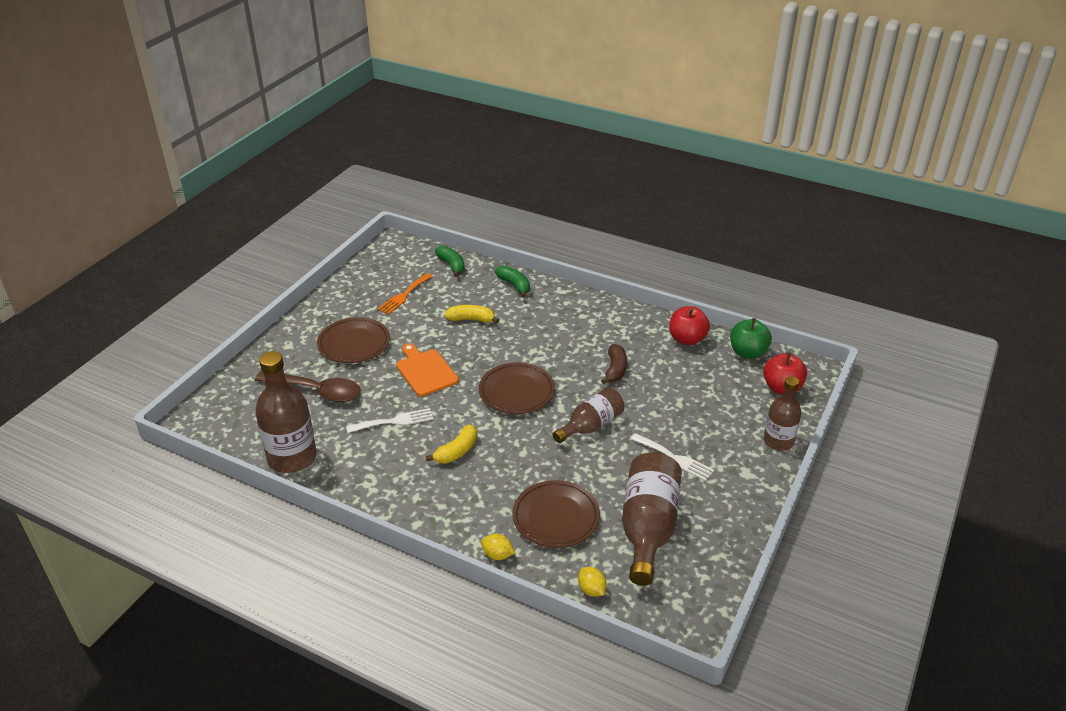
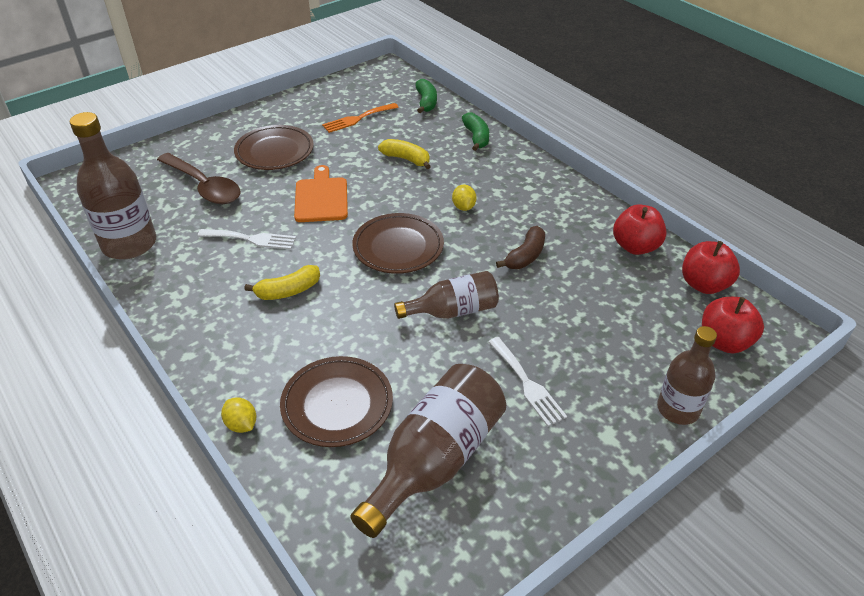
camera: 25 degrees right, 5 degrees up
yellow lemon [578,567,606,597] -> yellow lemon moved to [452,185,477,211]
green apple [730,318,772,359] -> red apple [682,241,740,294]

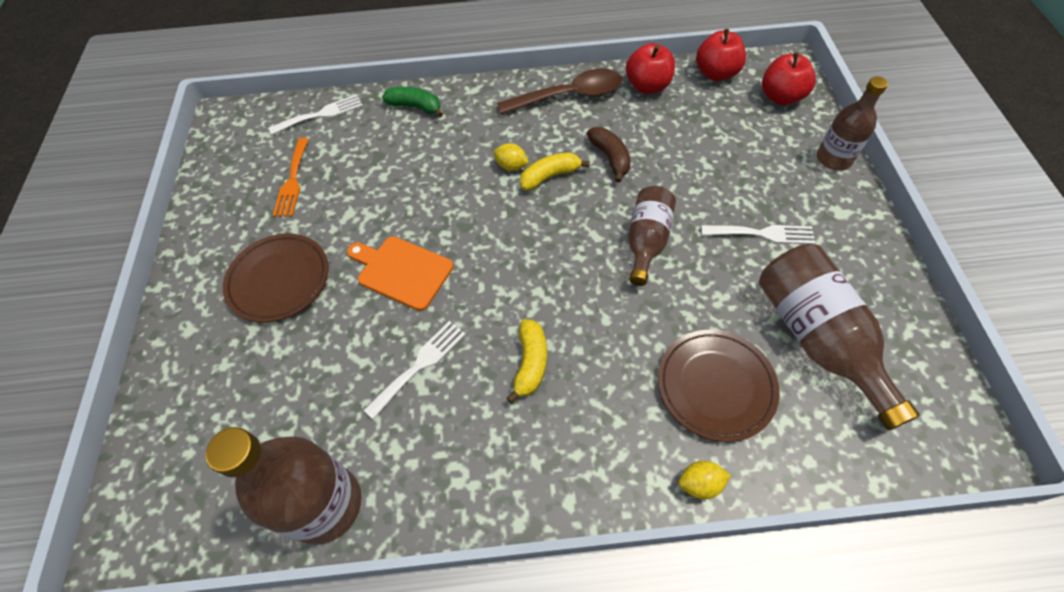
camera: 55 degrees left, 15 degrees up
brown spoon [157,153,240,204] -> brown spoon moved to [497,68,623,115]
brown plate [352,213,444,274] -> none
yellow banana [378,139,431,169] -> yellow banana moved to [520,152,590,190]
green banana [415,79,437,113] -> white fork [268,94,363,135]

